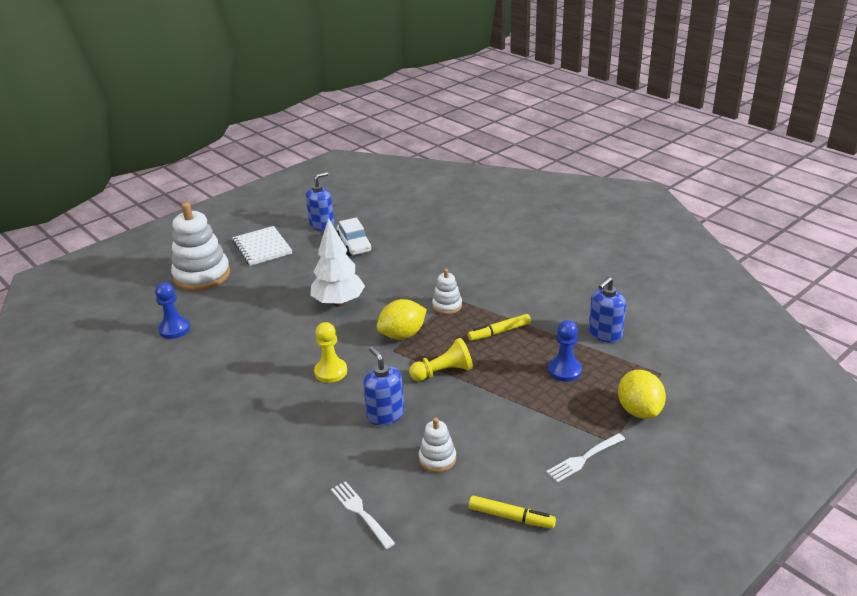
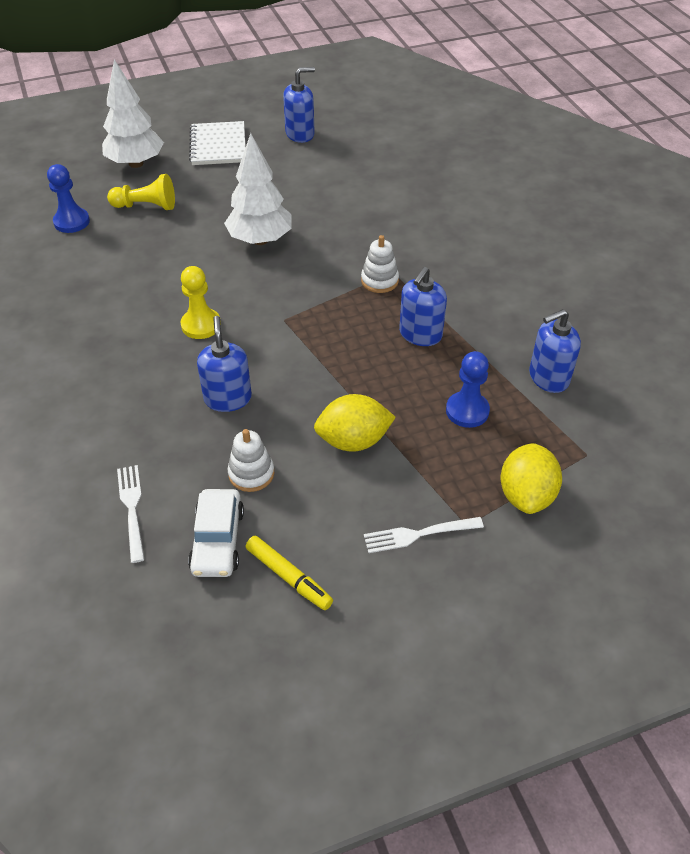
camera: 20 degrees right, 15 degrees up
white stacking toy [171,202,230,291] -> white tree [102,59,164,168]
white car [337,217,372,256] -> white car moved to [188,489,244,577]
yellow lemon [376,299,427,339] -> yellow lemon moved to [314,394,396,452]
yellow pawn [409,338,473,381] -> yellow pawn moved to [107,174,175,210]
yellow marker [468,314,531,341] -> blue soap dispenser [399,267,447,346]

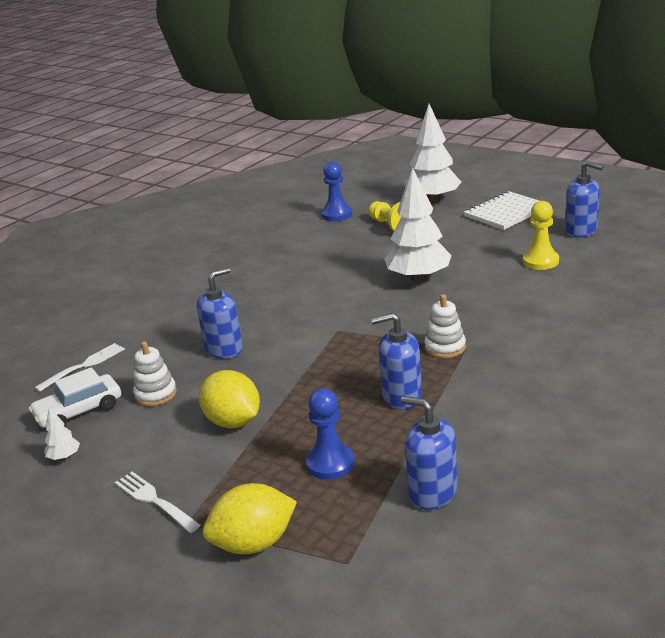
camera: 60 degrees right, 20 degrees down
yellow pawn [181,266,221,339] -> yellow pawn moved to [523,201,559,270]
yellow marker [246,536,333,610] -> white tree [44,407,80,460]

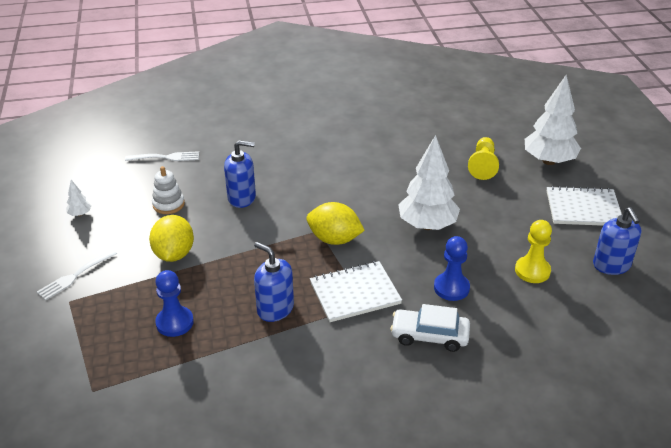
camera: 40 degrees right, 10 degrees up
white car [28,367,121,428] -> white car moved to [390,304,470,352]
white fork [115,472,200,533] -> white fork turned 135 degrees counterclockwise [37,249,117,300]
yellow lemon [203,483,297,554] -> yellow lemon moved to [307,202,365,245]
blue pawn [322,162,352,221] -> blue pawn moved to [434,236,470,301]
blue soap dispenser [401,396,457,510] -> none
white stacking toy [424,294,466,358] -> white notebook [310,261,402,322]

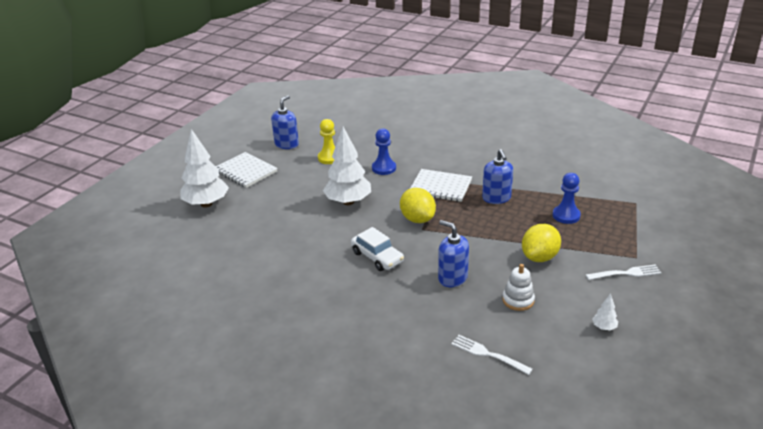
camera: 140 degrees left, 5 degrees down
white car [390,304,470,352] -> white car moved to [351,227,404,271]
yellow pawn [468,137,499,180] -> none

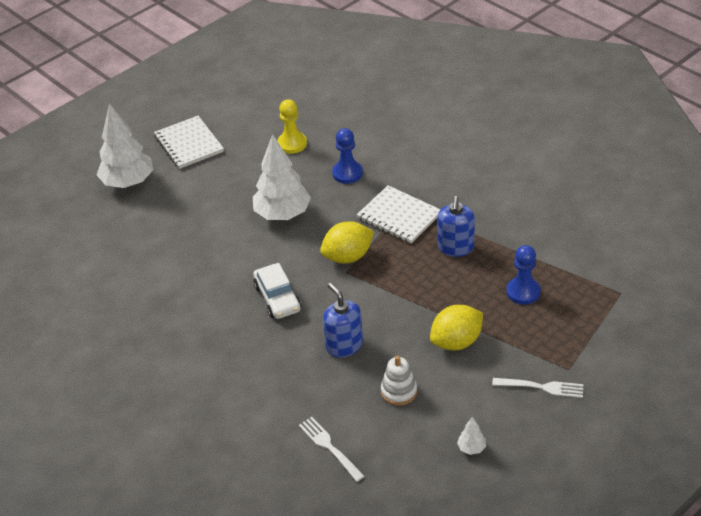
camera: 20 degrees right, 10 degrees up
blue soap dispenser [271,95,299,149] -> none
yellow lemon [400,188,436,223] -> yellow lemon turned 75 degrees clockwise [320,221,374,263]

